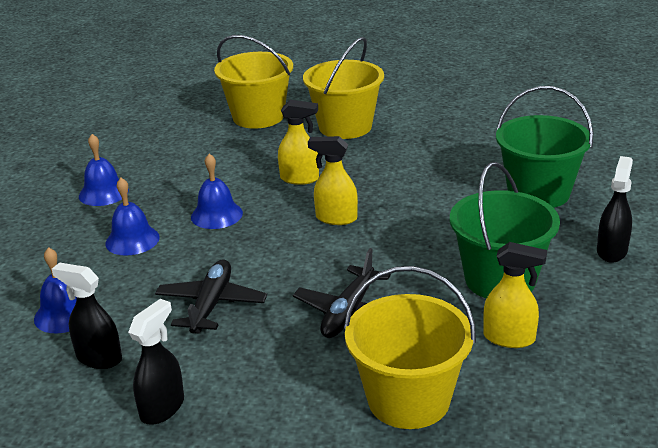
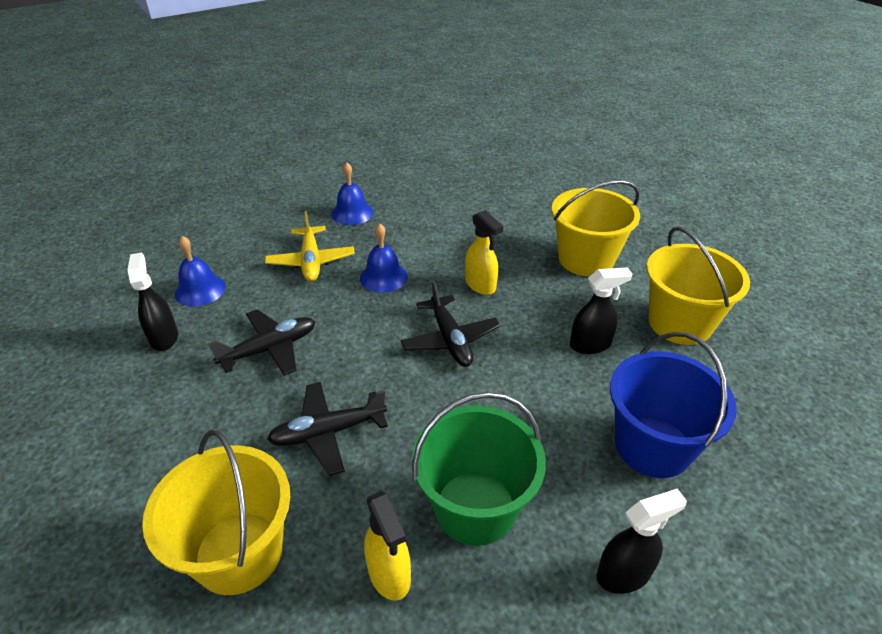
camera: 45 degrees right, 10 degrees up
blue bell [105,178,160,256] -> yellow plane [265,211,355,282]
black spray bottle [128,299,184,425] -> black spray bottle moved to [570,267,632,354]
yellow bucket [214,35,293,129] -> yellow bucket moved to [646,226,750,345]
yellow spray bottle [308,136,358,225] -> black plane [401,281,500,367]
green bucket [496,86,593,208] -> blue bucket [610,332,737,478]

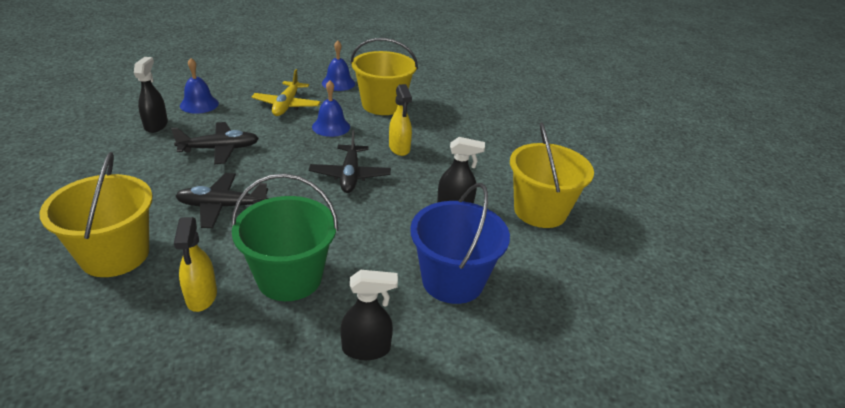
camera: 15 degrees right, 5 degrees down
yellow bucket [551,180,640,277] -> yellow bucket moved to [351,38,418,115]

